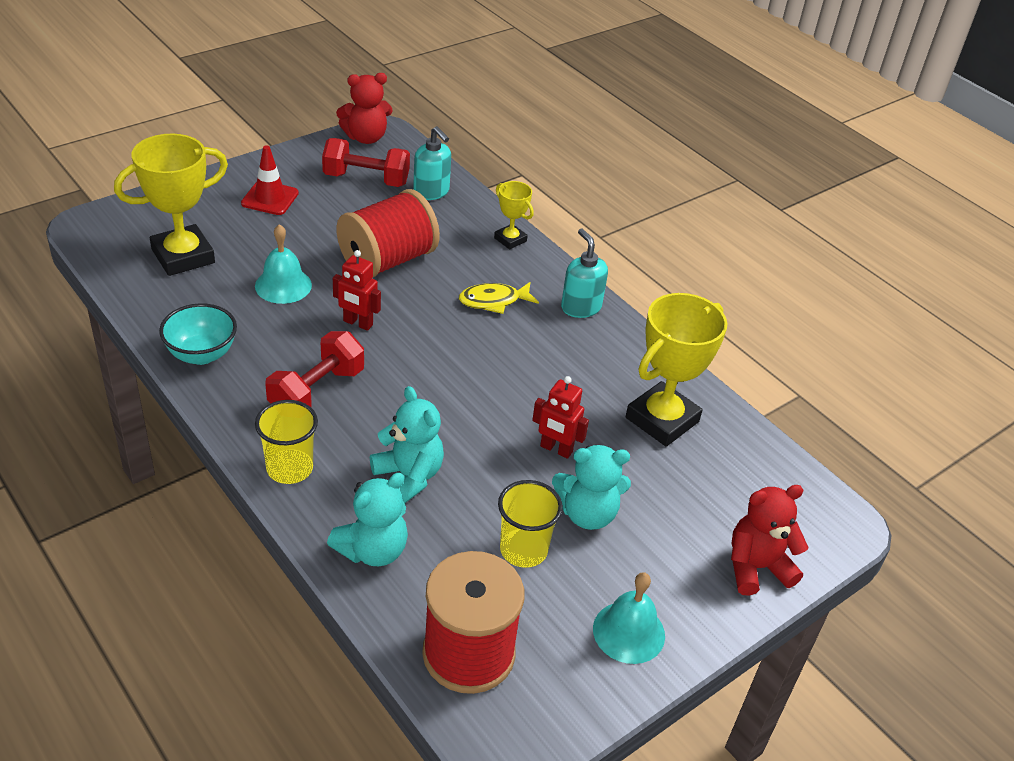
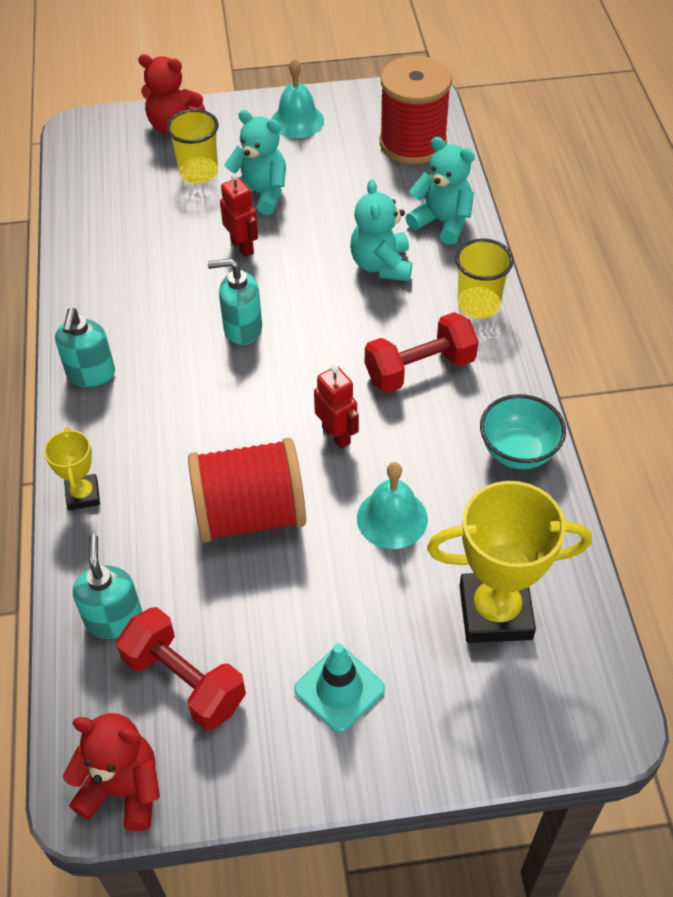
camera: 145 degrees left, 10 degrees up
red traffic cone [241,145,299,215] -> turquoise traffic cone [294,643,385,733]
turquoise teddy bear [327,473,408,566] -> turquoise teddy bear turned 45 degrees clockwise [405,137,475,245]
yellow fish [459,282,539,314] -> none
yellow cup [498,480,563,568] -> yellow cup moved to [166,109,219,183]
yellow trophy [626,293,727,447] -> none
none -> turquoise soap dispenser [208,258,262,345]

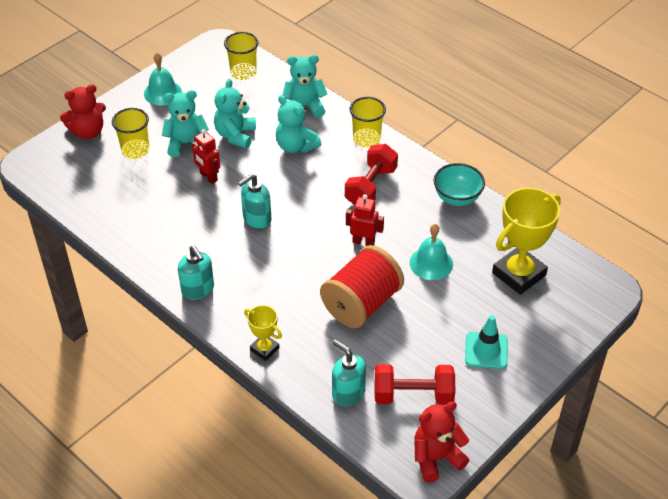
camera: 40 degrees left, 5 degrees down
red robot [220,173,258,257] -> red robot turned 150 degrees counterclockwise [192,129,220,184]
red spool [379,56,452,164] -> yellow cup [224,32,259,80]
none -> turquoise teddy bear [214,79,256,149]

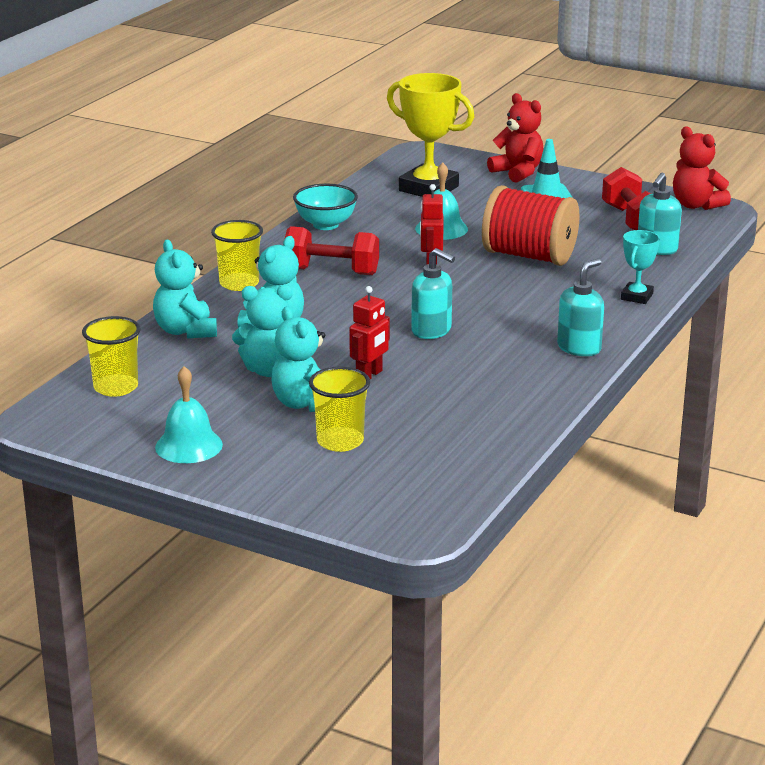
camera: 105 degrees left, 20 degrees down
red teddy bear [60,84,106,139] -> red teddy bear moved to [487,93,543,183]
yellow trophy [244,305,282,361] -> turquoise trophy [621,230,660,304]

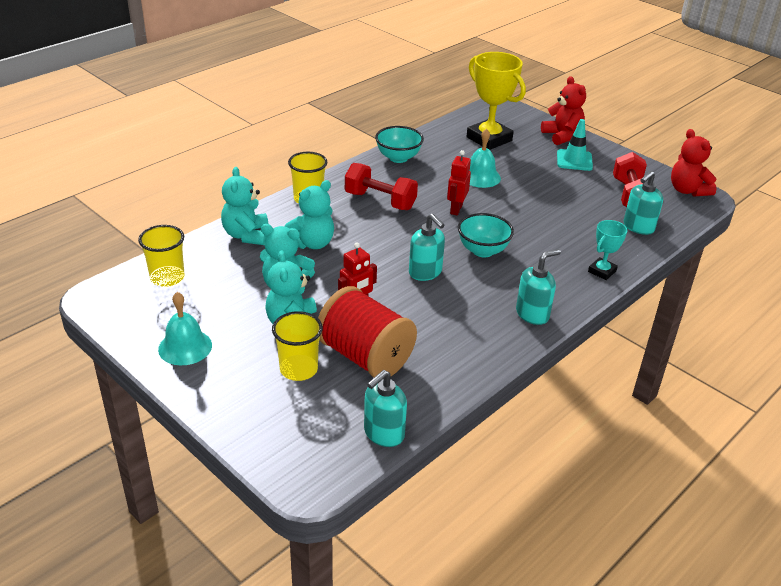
camera: 15 degrees right, 10 degrees up
red spool [482,185,579,266] -> red spool moved to [318,286,417,378]
none -> turquoise soap dispenser [364,370,407,447]
none -> turquoise bowl [458,213,514,257]

